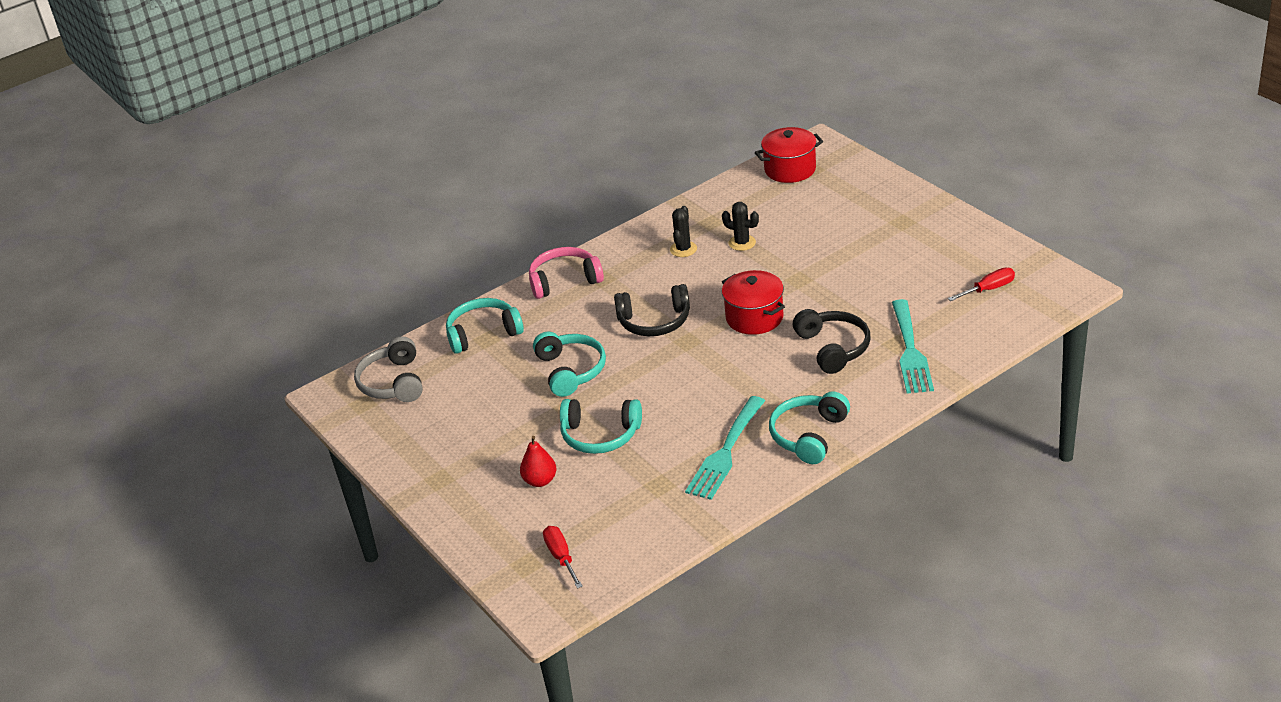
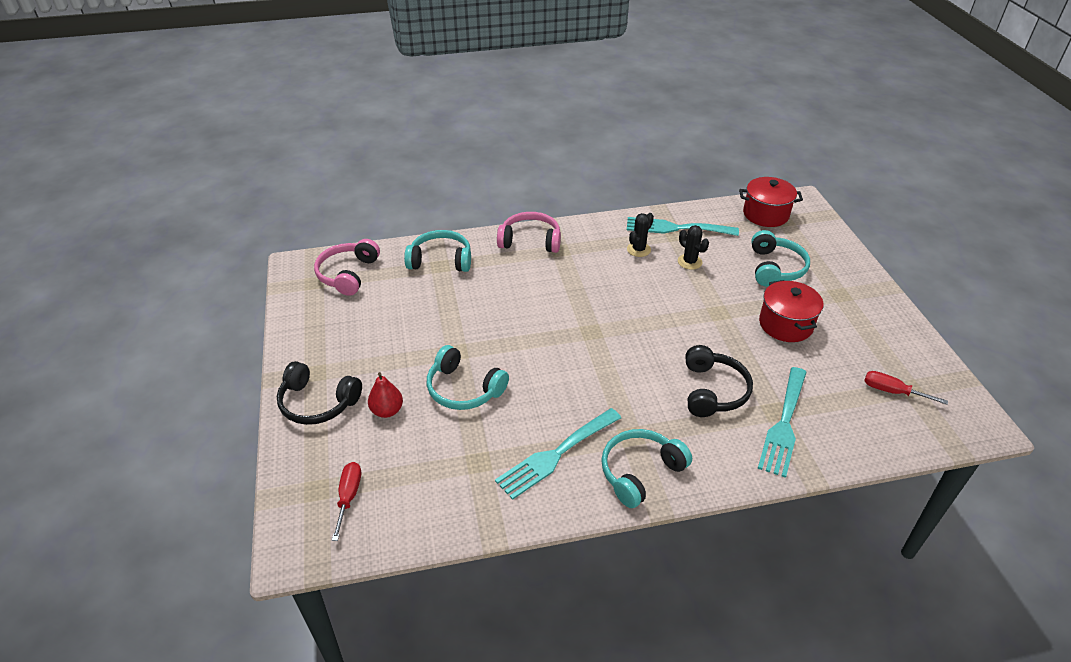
camera: 20 degrees right, 5 degrees up
grey headphones [354,336,423,402] -> pink headphones [314,239,380,296]
turquoise headphones [533,332,606,397] -> turquoise headphones moved to [751,230,810,287]
black headphones [614,284,690,336] -> black headphones moved to [277,361,362,425]
red pot [722,270,785,335] -> red pot moved to [759,280,823,342]
red screwdriver [948,267,1015,301] -> red screwdriver turned 150 degrees counterclockwise [864,371,948,405]
none -> turquoise fork [627,217,739,236]

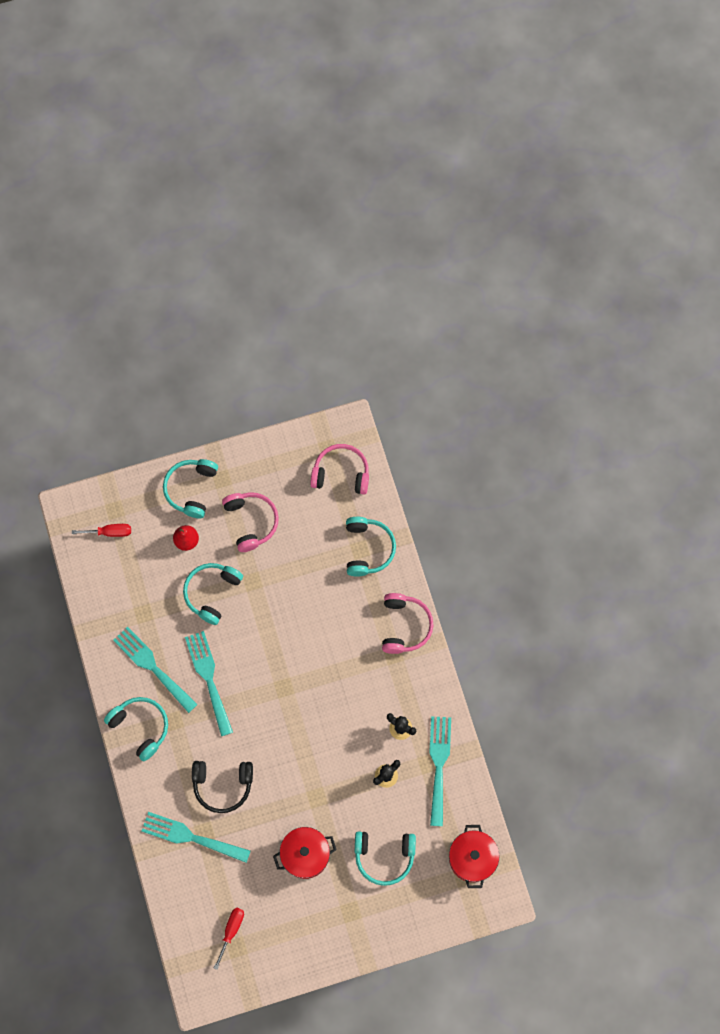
camera: 85 degrees right, 30 degrees up
black headphones [277,361,362,425] -> turquoise headphones [163,459,218,518]
none -> turquoise fork [185,631,233,736]
none -> pink headphones [222,492,279,552]

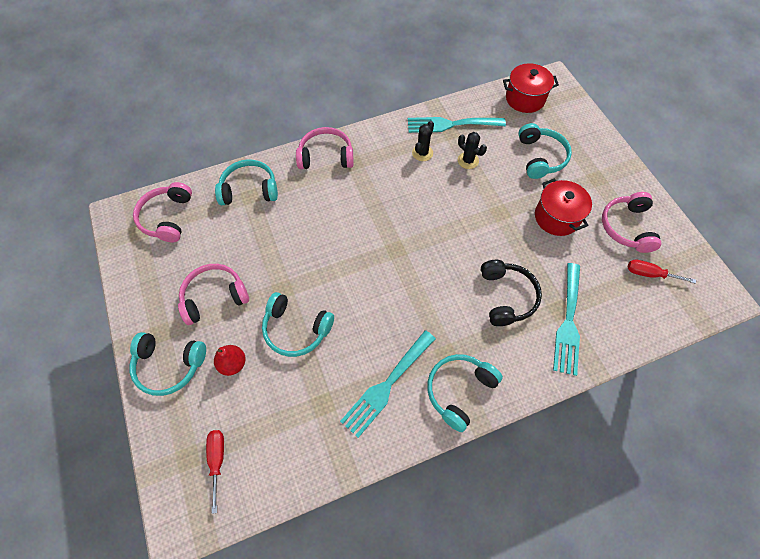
camera: 95 degrees left, 10 degrees down
turquoise fork [185,631,233,736] -> none
none -> pink headphones [602,192,661,253]

